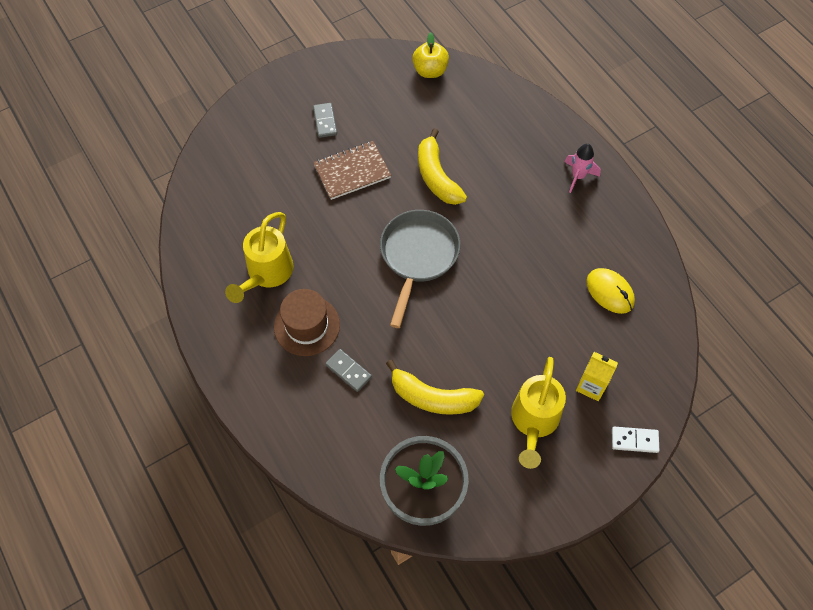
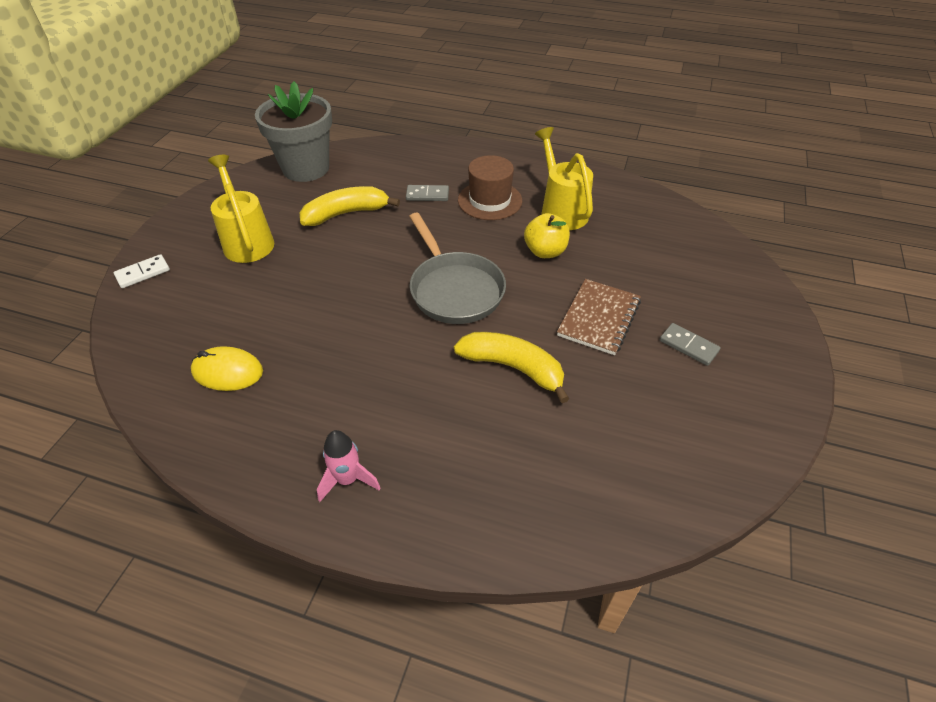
camera: 140 degrees right, 15 degrees down
yellow apple [412,32,449,78] -> yellow apple moved to [524,213,570,258]
yellow carton [576,352,618,401] -> none

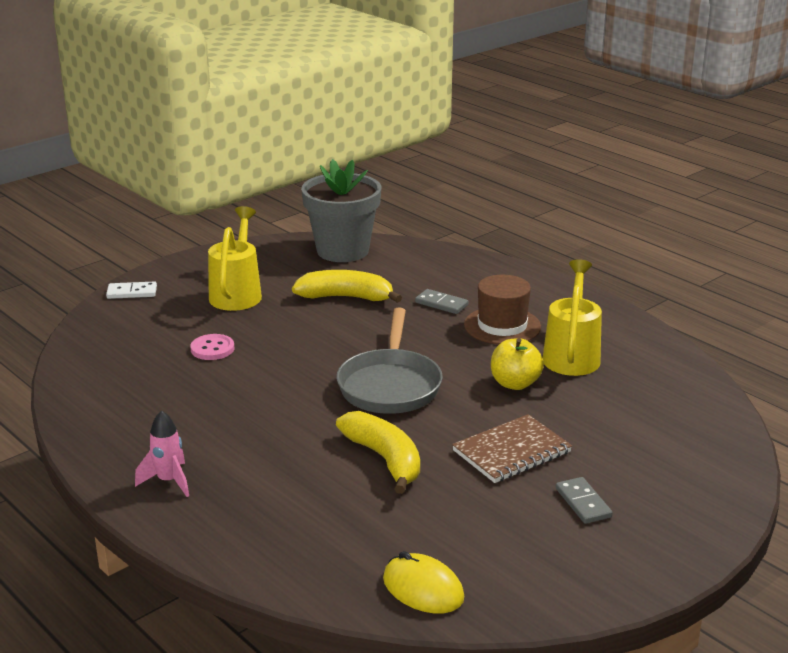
camera: 30 degrees right, 20 degrees down
yellow mouse [191,346,263,391] -> yellow mouse moved to [383,551,464,614]
none -> pink button [190,334,234,360]

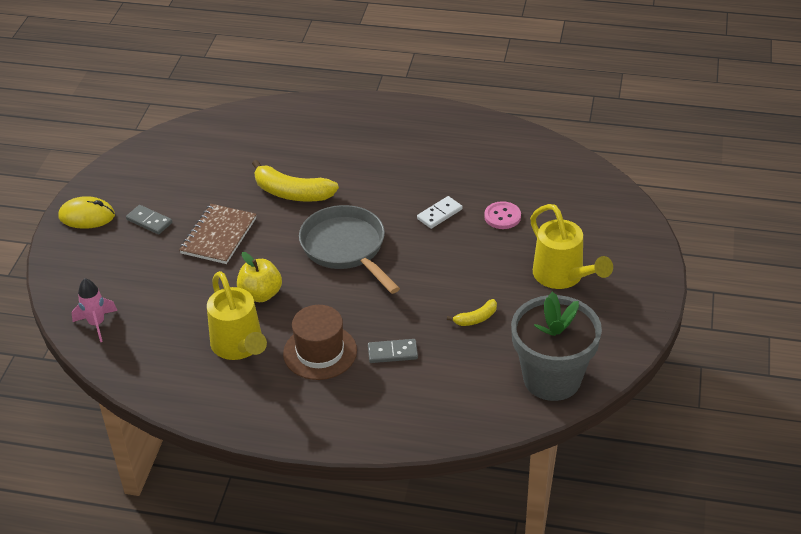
camera: 145 degrees right, 15 degrees up
white domino [106,281,157,299] -> white domino moved to [417,196,462,229]
pink rocket [135,410,189,497] -> pink rocket moved to [72,278,118,342]
yellow banana [292,270,402,303] -> yellow banana [447,299,497,326], size x0.51
yellow mouse [383,551,464,614] -> yellow mouse moved to [58,196,115,229]

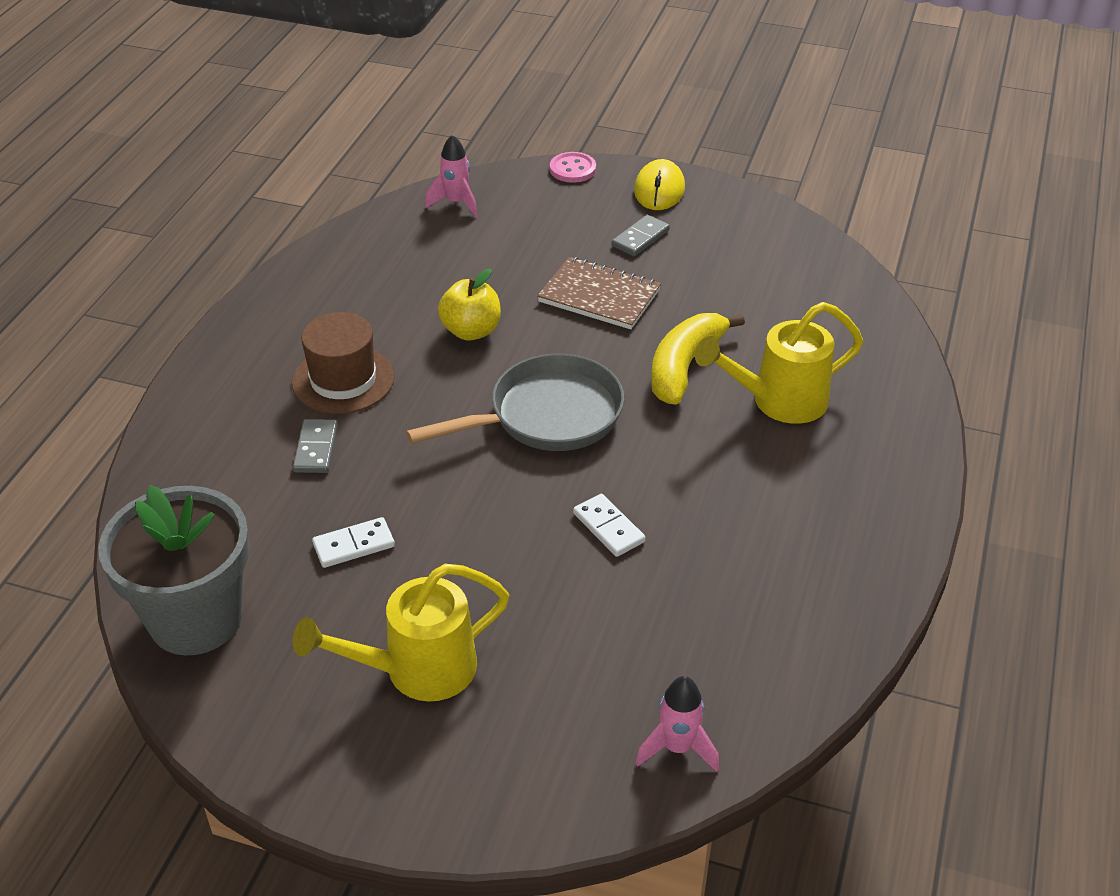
camera: 95 degrees right, 0 degrees up
yellow watering can [207,271,267,360] -> yellow watering can moved to [695,302,863,424]
yellow banana [447,299,497,326] -> white domino [312,517,395,568]
pink button [484,201,521,229] -> pink button moved to [550,152,596,183]
none -> pink rocket [636,676,719,772]

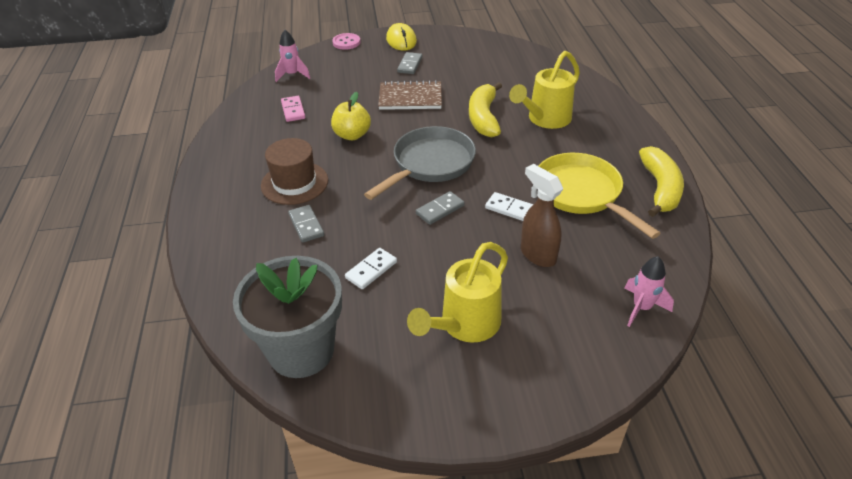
camera: 25 degrees left, 0 degrees up
none -> pink domino [281,96,305,122]
none -> grey domino [416,191,465,225]
none -> brown spray bottle [521,164,563,267]
none -> yellow pan [539,153,660,239]
none -> yellow banana [639,146,684,217]

